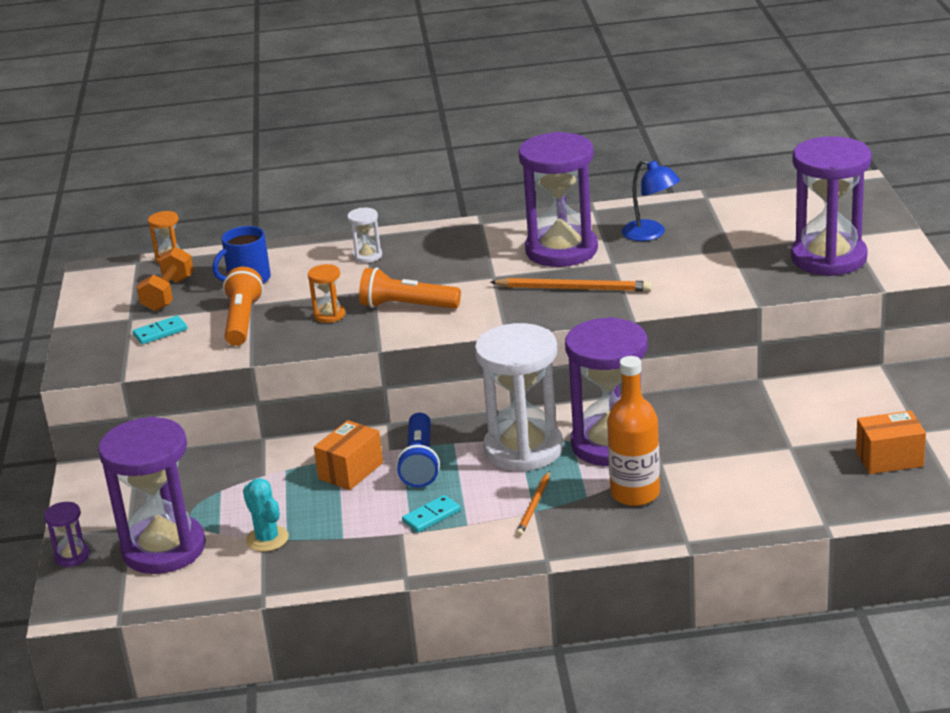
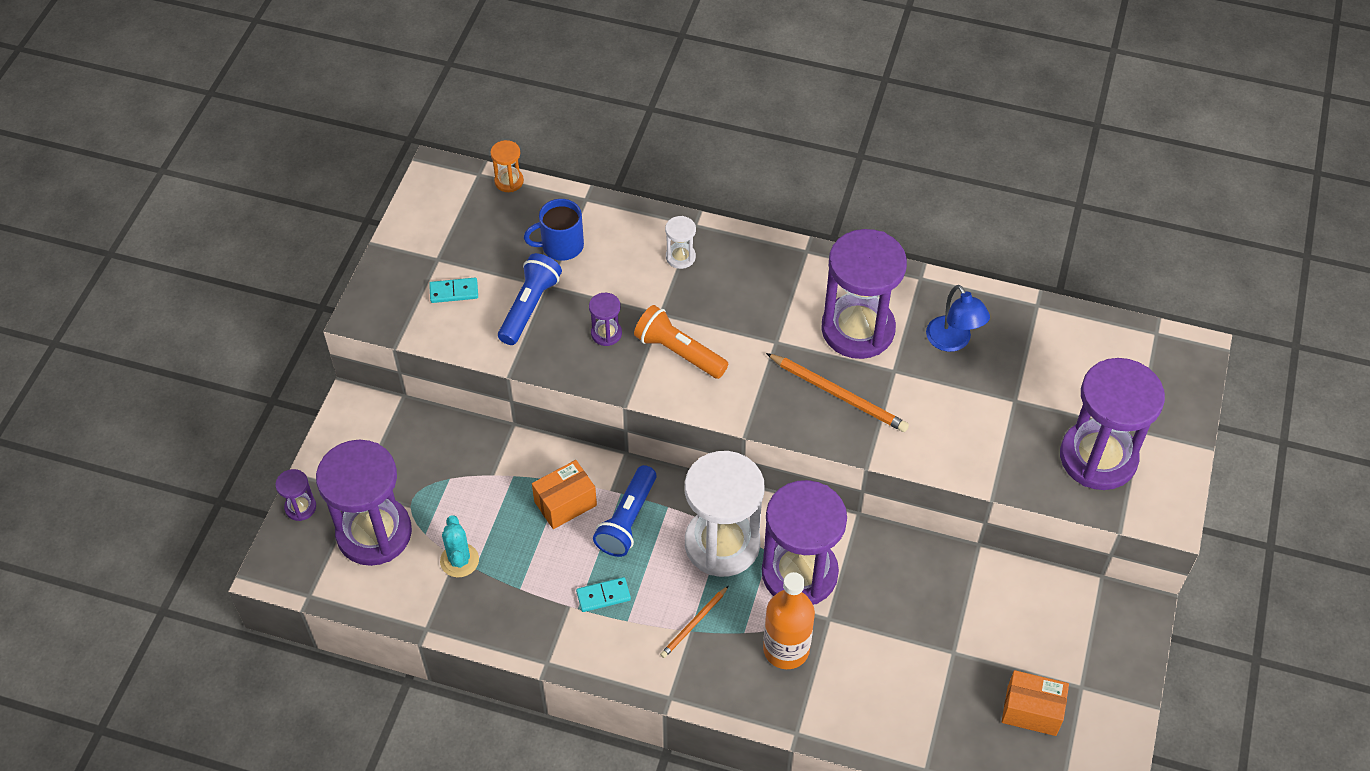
camera: 20 degrees right, 25 degrees up
orange dumbbell [137,247,194,311] -> none
orange flashlight [223,267,263,346] -> blue flashlight [498,253,562,345]
orange hourglass [308,264,345,323] -> purple hourglass [589,293,622,346]

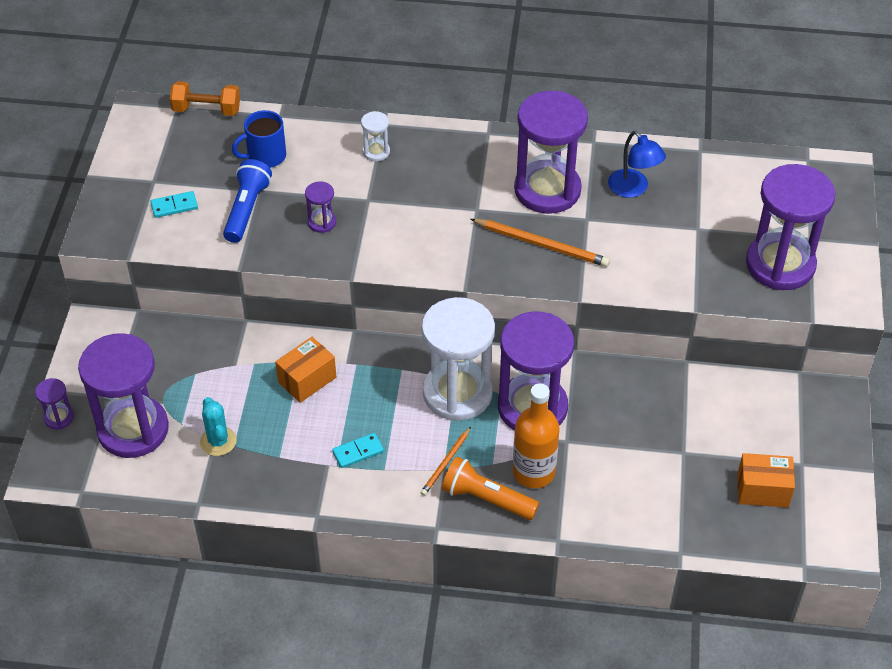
camera: 10 degrees left, 5 degrees down
orange hourglass [490,140,524,192] -> orange dumbbell [170,81,240,116]
blue flashlight [593,465,657,557] -> none
orange flashlight [634,305,728,379] -> orange flashlight moved to [442,456,539,520]

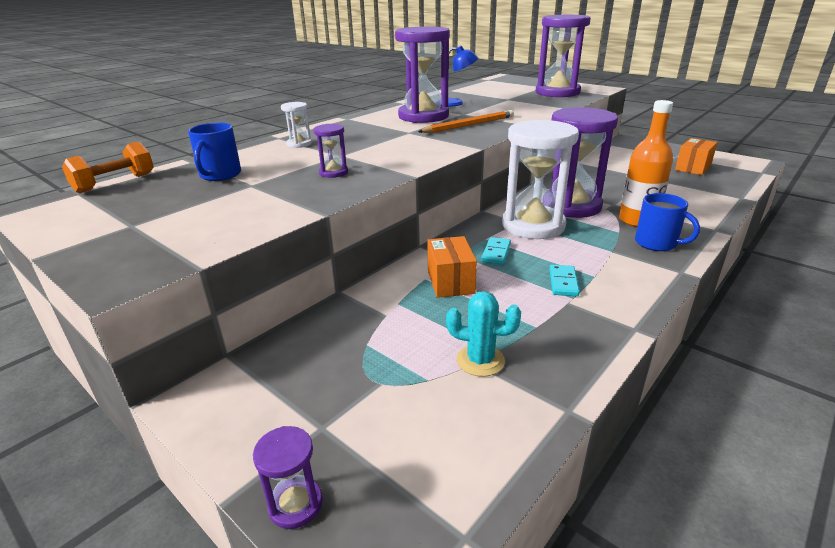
camera: 55 degrees left, 20 degrees down
purple hourglass [78,333,169,458] -> none
turquoise domino [150,191,198,218] -> turquoise domino moved to [481,237,511,264]
blue flashlight [223,159,272,243] -> none
orange pencil [421,427,471,496] -> none
orange flashlight [442,456,539,520] -> blue mug [635,193,700,251]

